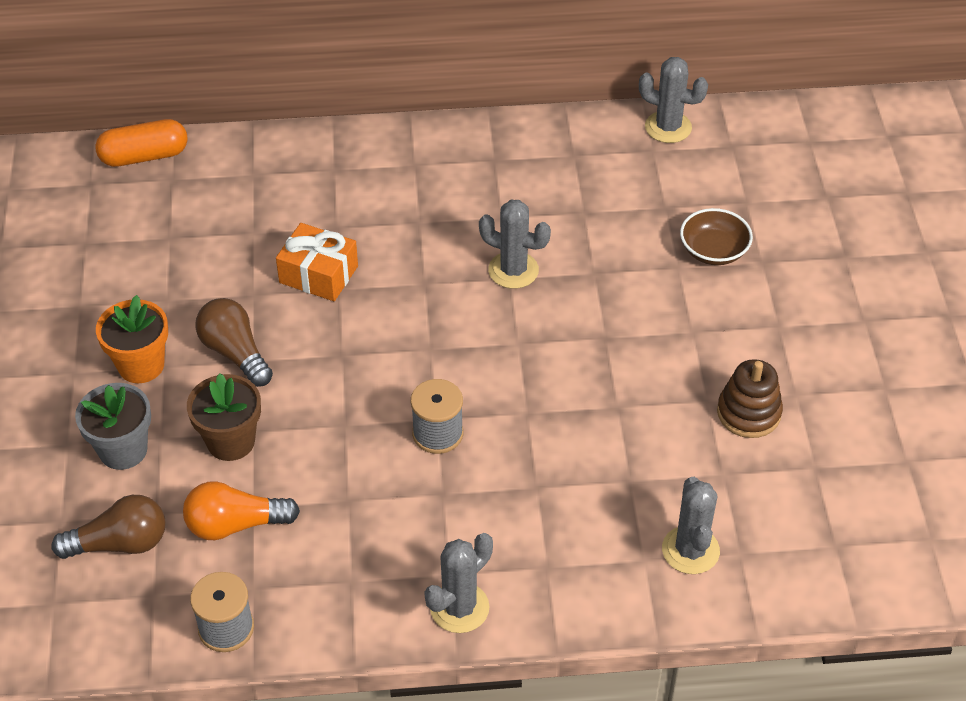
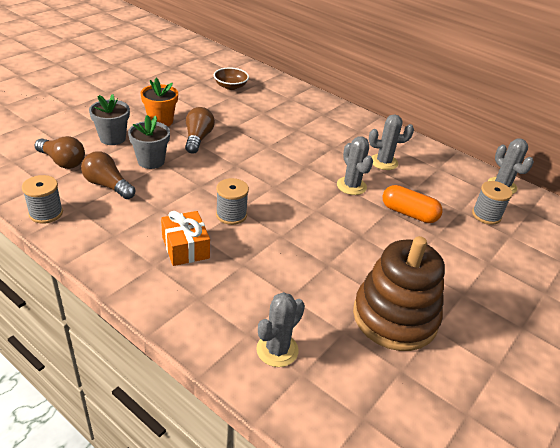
camera: 40 degrees right, 10 degrees down
orange capsule [95,119,188,167] -> orange capsule moved to [383,185,443,223]
orange light bulb [183,481,300,540] -> brown light bulb [81,151,136,199]
brown flower pot [187,373,261,461] -> grey flower pot [128,115,170,169]
orange gift [276,223,358,301] -> orange gift moved to [161,211,210,266]
grey cactus [424,533,493,633] -> grey cactus moved to [369,114,414,170]
brown bowl [680,208,753,265] -> brown bowl moved to [214,68,249,90]
brown stacking toy [717,359,783,438] -> brown stacking toy [353,236,445,351], size x1.86
none -> grey spool [472,181,512,225]

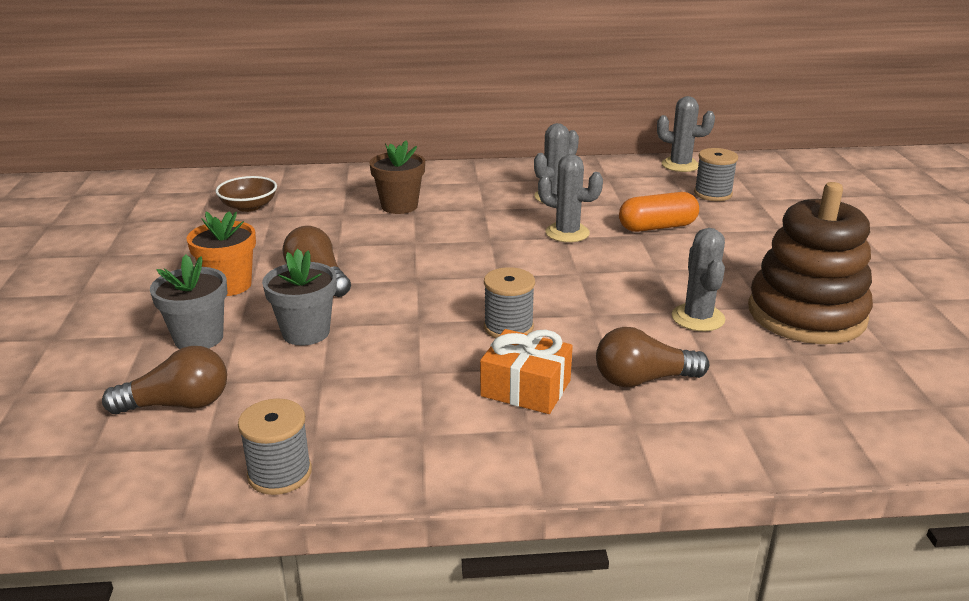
camera: 40 degrees left, 10 degrees down
brown light bulb [81,151,136,199] -> brown light bulb moved to [596,327,709,388]
grey cactus [256,292,305,367] -> grey cactus moved to [672,228,725,331]
none -> brown flower pot [369,140,425,214]

